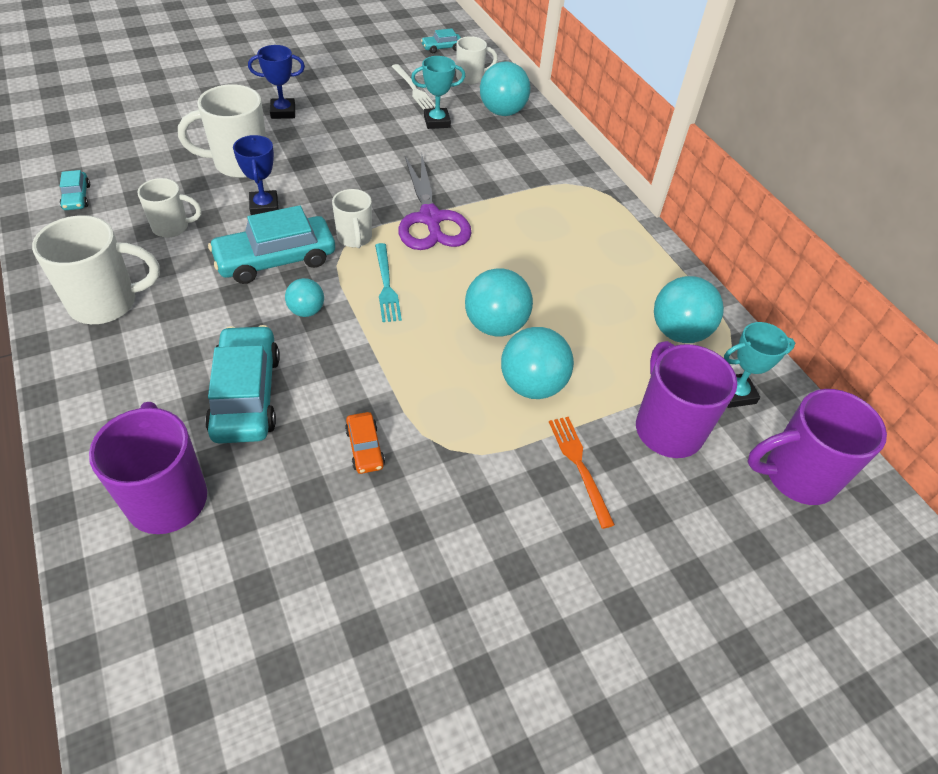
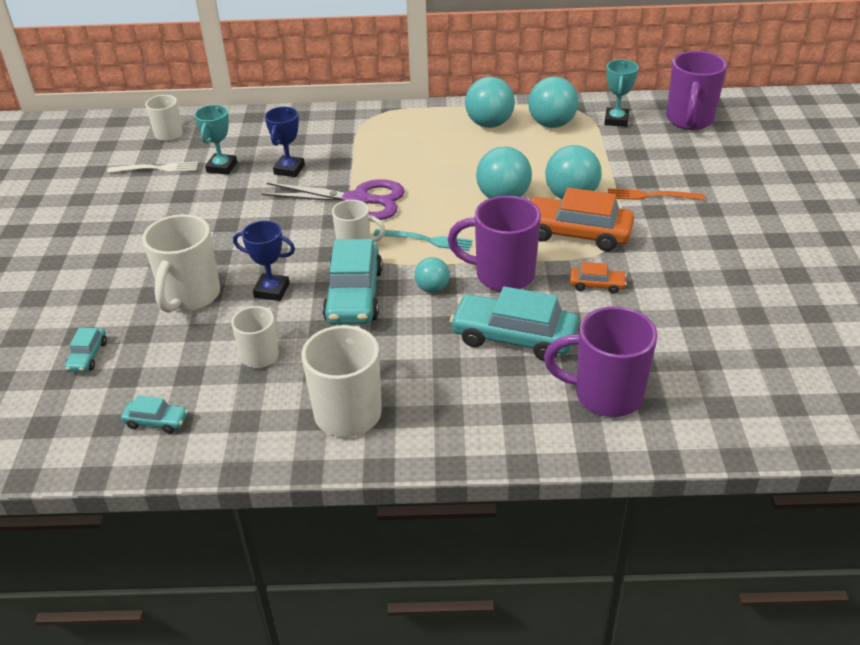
camera: 60 degrees left, 10 degrees down
blue trophy [248,45,305,119] -> blue trophy moved to [265,107,305,177]
turquoise car [421,28,461,53] -> turquoise car moved to [64,328,107,372]
turquoise ball [480,61,530,116] -> turquoise ball moved to [465,77,515,128]
purple mug [636,341,737,458] -> purple mug moved to [447,196,541,291]
none -> orange car [528,187,634,251]

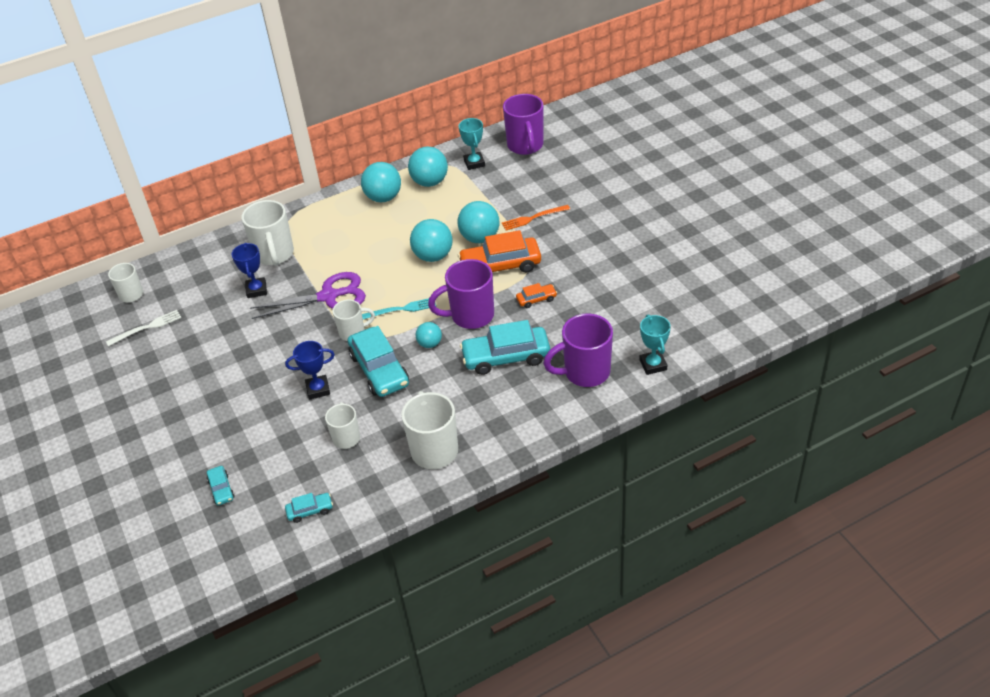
camera: 25 degrees left, 5 degrees up
white mug [142,214,220,313] -> white mug moved to [241,200,294,266]
turquoise trophy [194,105,237,175] -> turquoise trophy moved to [639,314,671,375]

